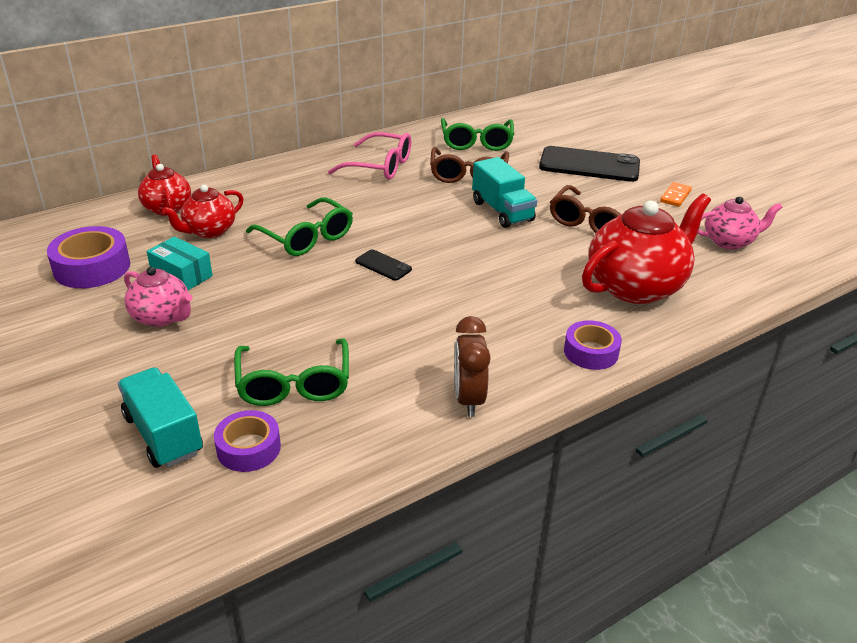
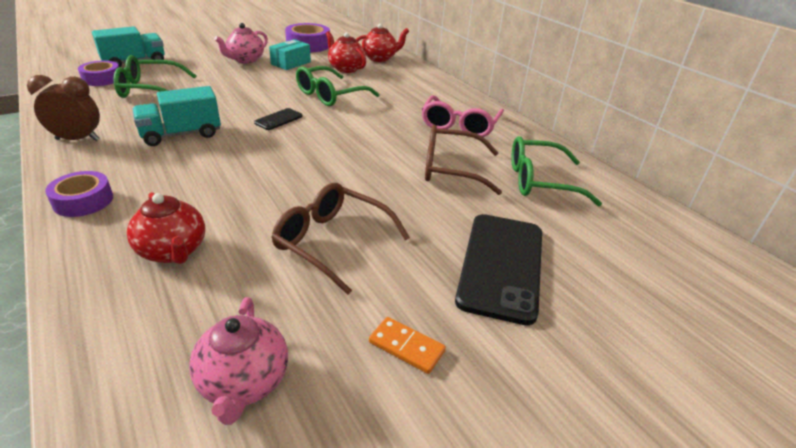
camera: 90 degrees right, 0 degrees up
turquoise truck [472,157,537,228] -> turquoise truck moved to [132,86,221,146]
red teapot [582,193,711,304] -> red teapot [127,192,205,264], size x0.57

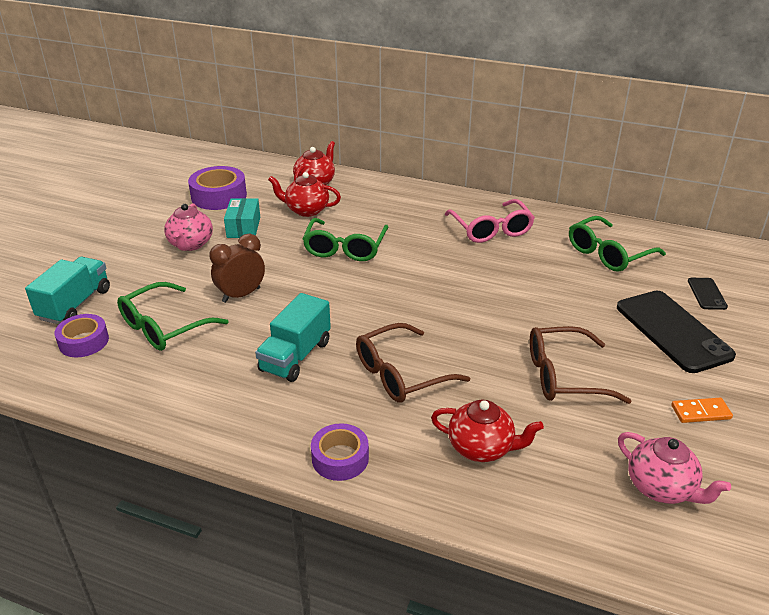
camera: 35 degrees left, 0 degrees up
brown clock [27,75,100,141] -> brown clock moved to [210,234,265,303]
black phone [254,108,303,130] -> black phone moved to [688,278,728,310]
brown glasses [425,124,502,195] -> brown glasses moved to [356,323,470,403]

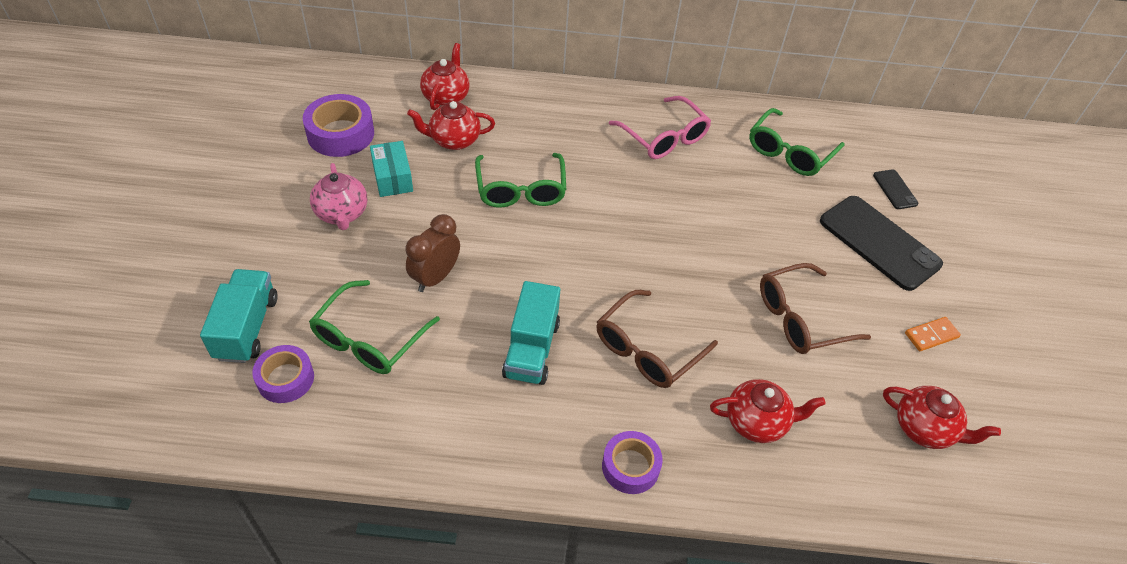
camera: 20 degrees left, 15 degrees up
pink teapot [618,432,731,504] -> red teapot [883,386,1001,449]

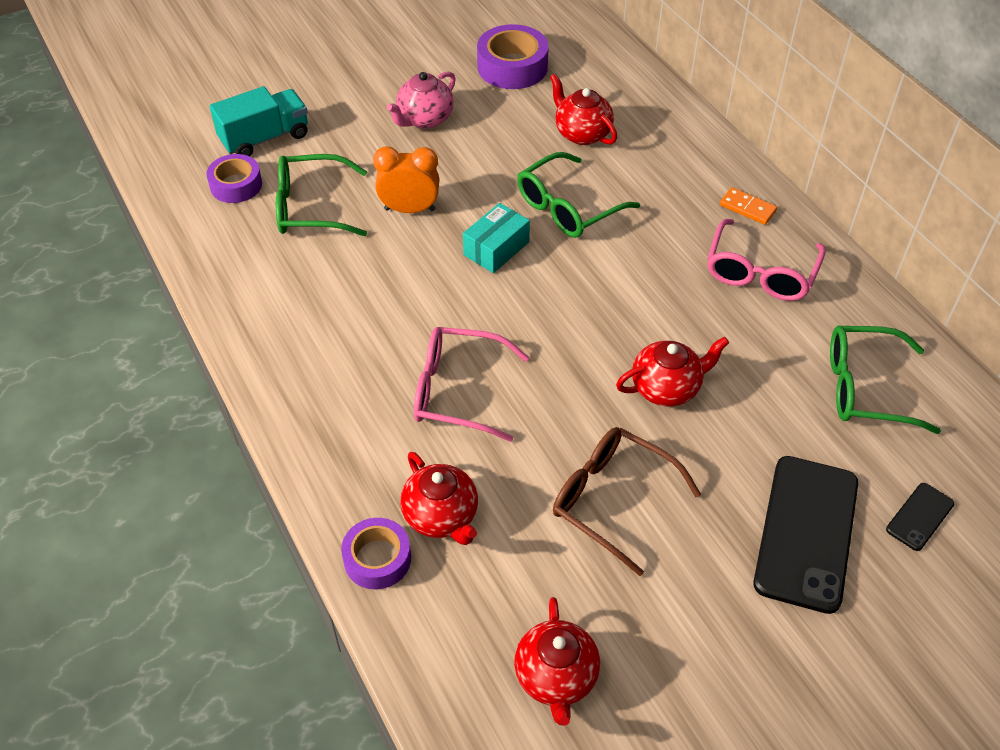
camera: 60 degrees right, 0 degrees up
turquoise box [370,141,413,197] -> turquoise box moved to [463,203,530,273]
brown clock [405,214,460,292] -> orange clock [373,146,440,213]
red teapot [420,43,469,110] -> red teapot moved to [616,337,729,406]
turquoise truck [502,281,560,385] -> none
brown glasses [596,290,718,388] -> pink glasses [414,327,529,442]
purple tape [602,431,663,494] -> purple tape moved to [341,518,411,589]
orange domino [905,317,961,351] -> orange domino moved to [720,187,777,225]

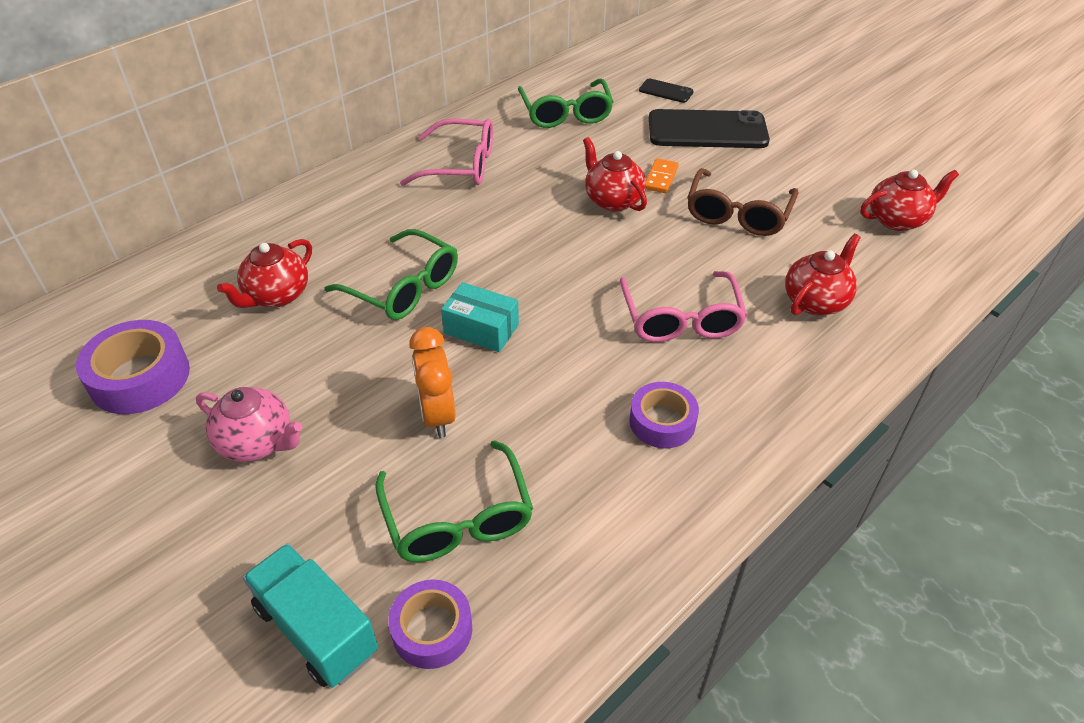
camera: 105 degrees left, 5 degrees down
purple tape [341,518,411,589] -> purple tape moved to [629,382,699,448]
orange domino [720,187,777,225] -> orange domino moved to [645,158,679,193]

